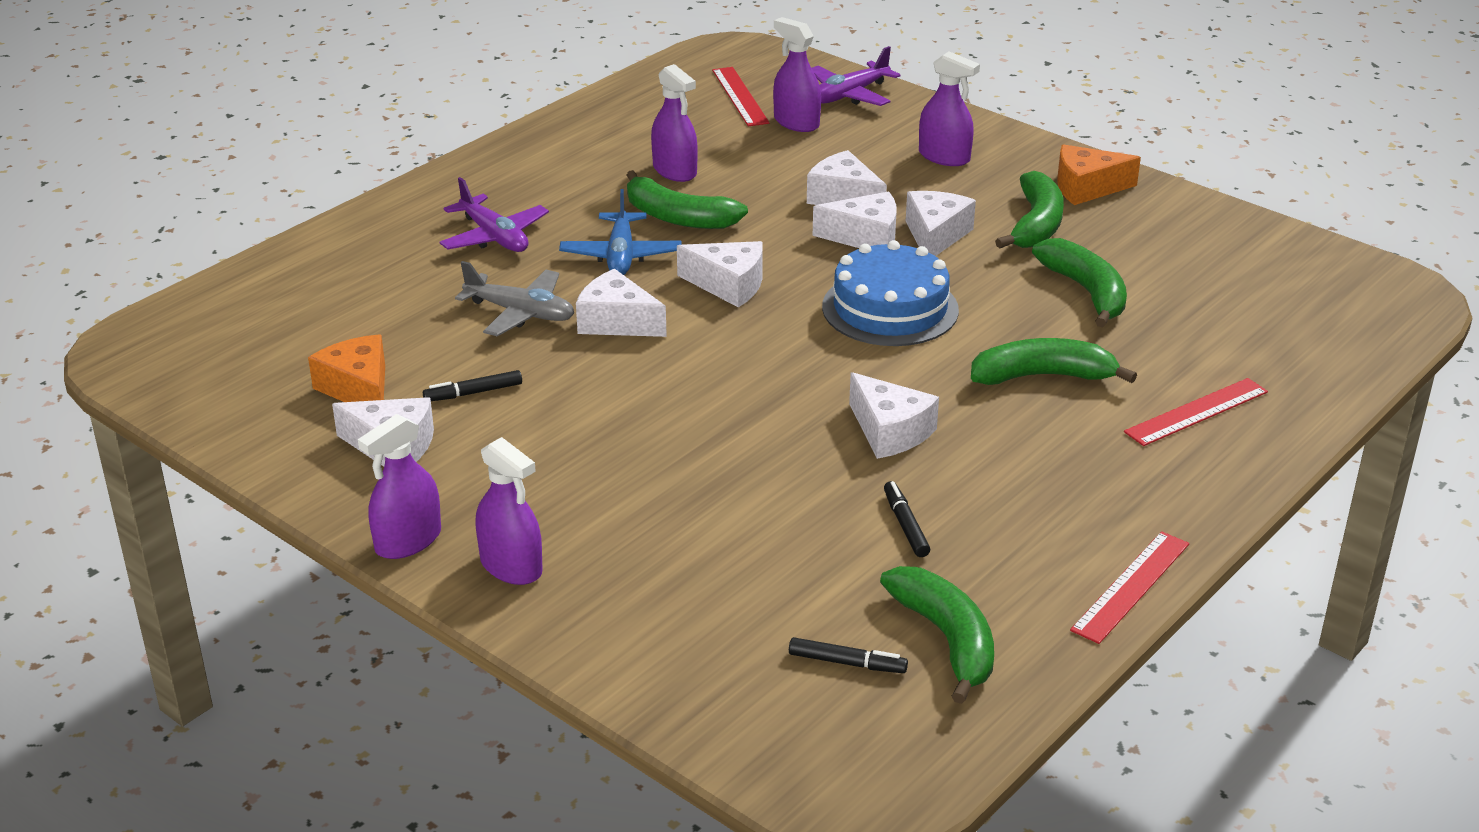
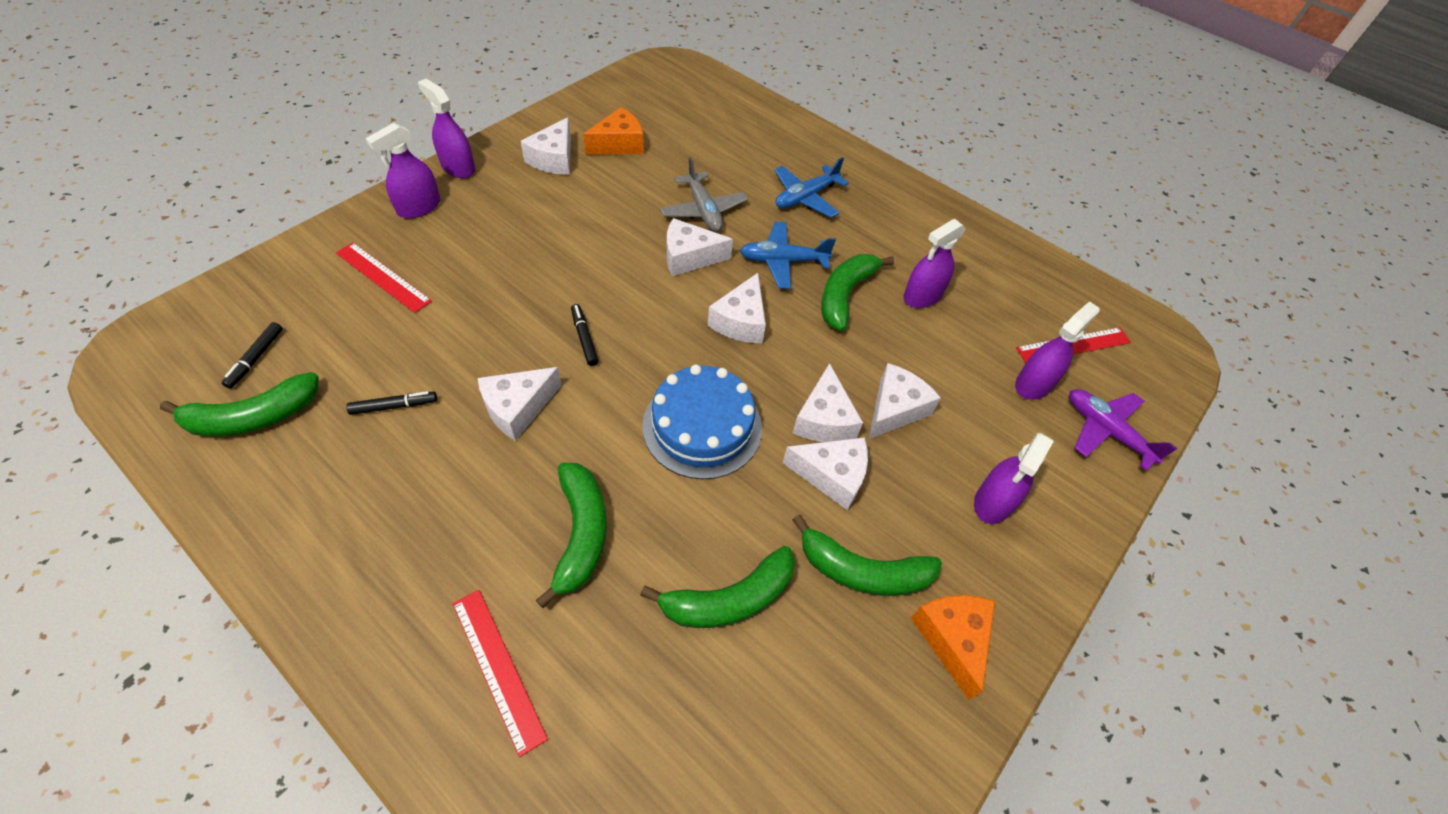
camera: 85 degrees right, 20 degrees up
black marker [423,370,522,401] -> black marker moved to [571,304,599,366]
purple plane [440,177,549,252] -> blue plane [774,157,849,218]
grey plane [455,261,574,336] -> grey plane turned 45 degrees counterclockwise [660,157,748,232]
white cheese [576,269,667,337] -> white cheese turned 120 degrees counterclockwise [667,218,733,276]
red ruler [1070,531,1189,644] -> red ruler moved to [336,242,432,313]

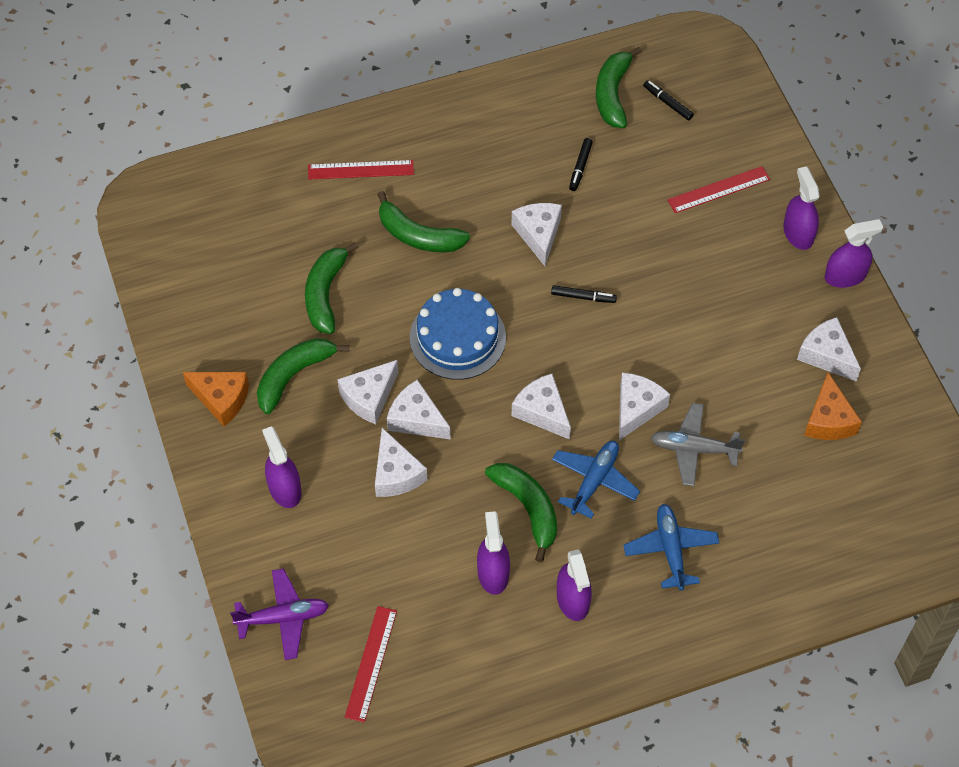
camera: 125 degrees right, 5 degrees up
purple spray bottle [1015,301,1100,400] -> purple spray bottle moved to [557,549,592,621]

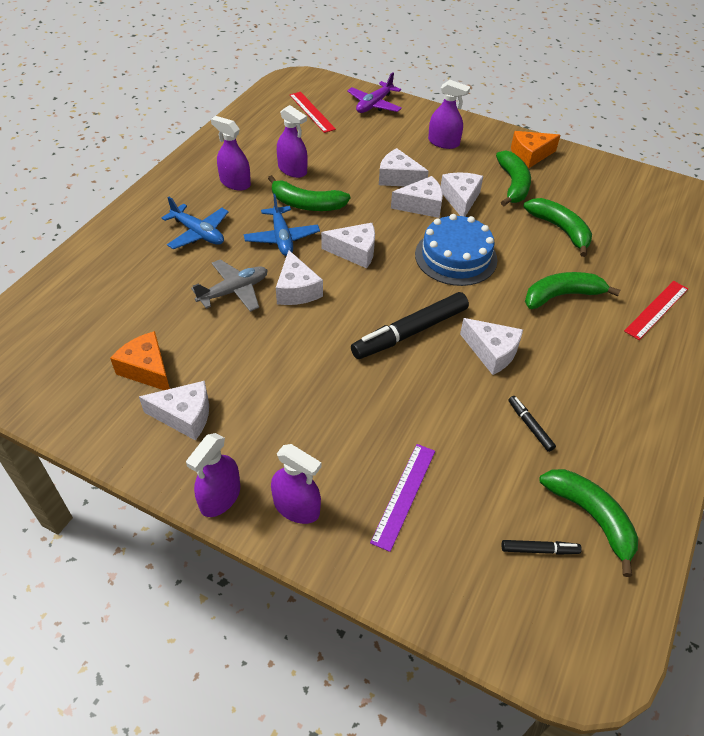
camera: 135 degrees right, 10 degrees down
black marker [551,285,617,303] -> black marker [351,292,469,359], size x2.16
red ruler [668,166,770,213] -> purple ruler [370,444,435,552]

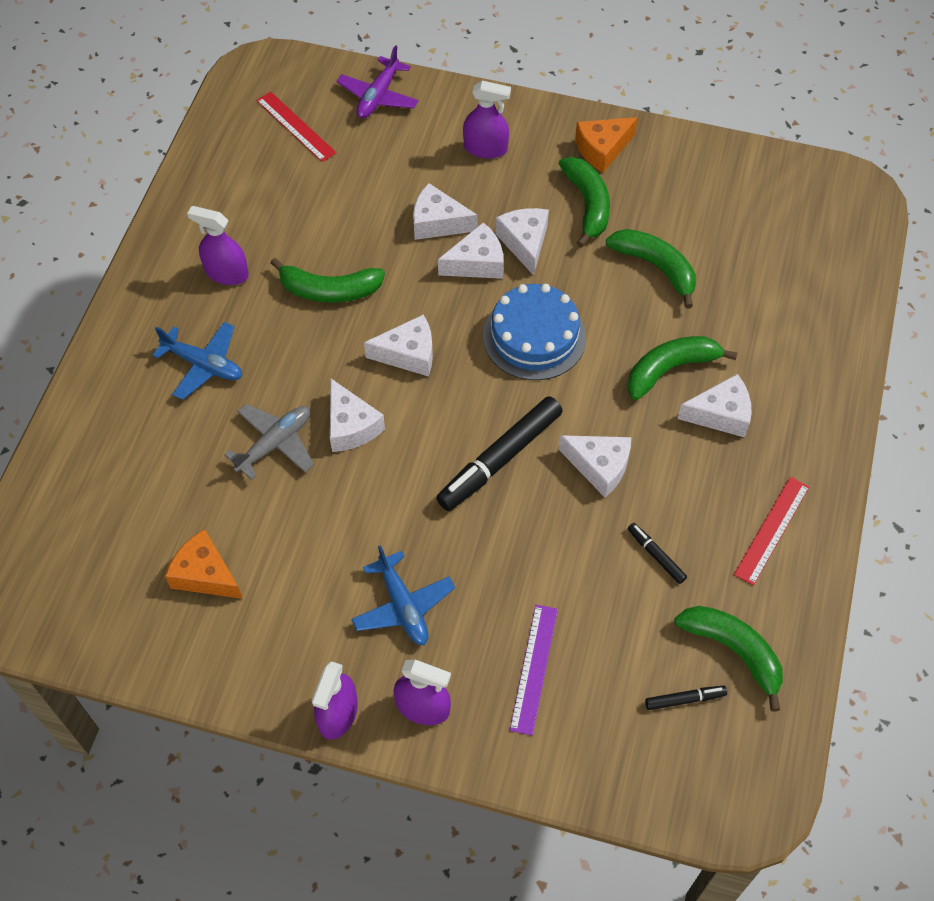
camera: 10 degrees left, 10 degrees up
white cheese [139,381,209,441] -> white cheese moved to [678,374,752,438]
blue plane [244,194,320,256] -> blue plane moved to [351,545,455,645]
purple spray bottle [277,105,308,178] -> none
red ruler [624,281,688,340] -> red ruler moved to [734,477,809,586]

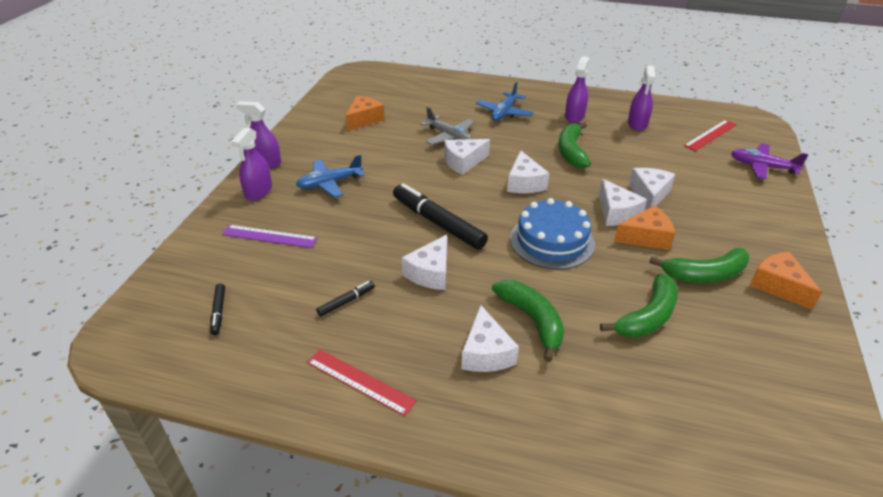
camera: 90 degrees right, 20 degrees down
purple spray bottle [463,81,511,159] -> purple spray bottle moved to [628,66,655,131]
white cheese [496,208,549,276] -> orange cheese [614,205,675,250]
green banana [674,606,783,712] -> none

